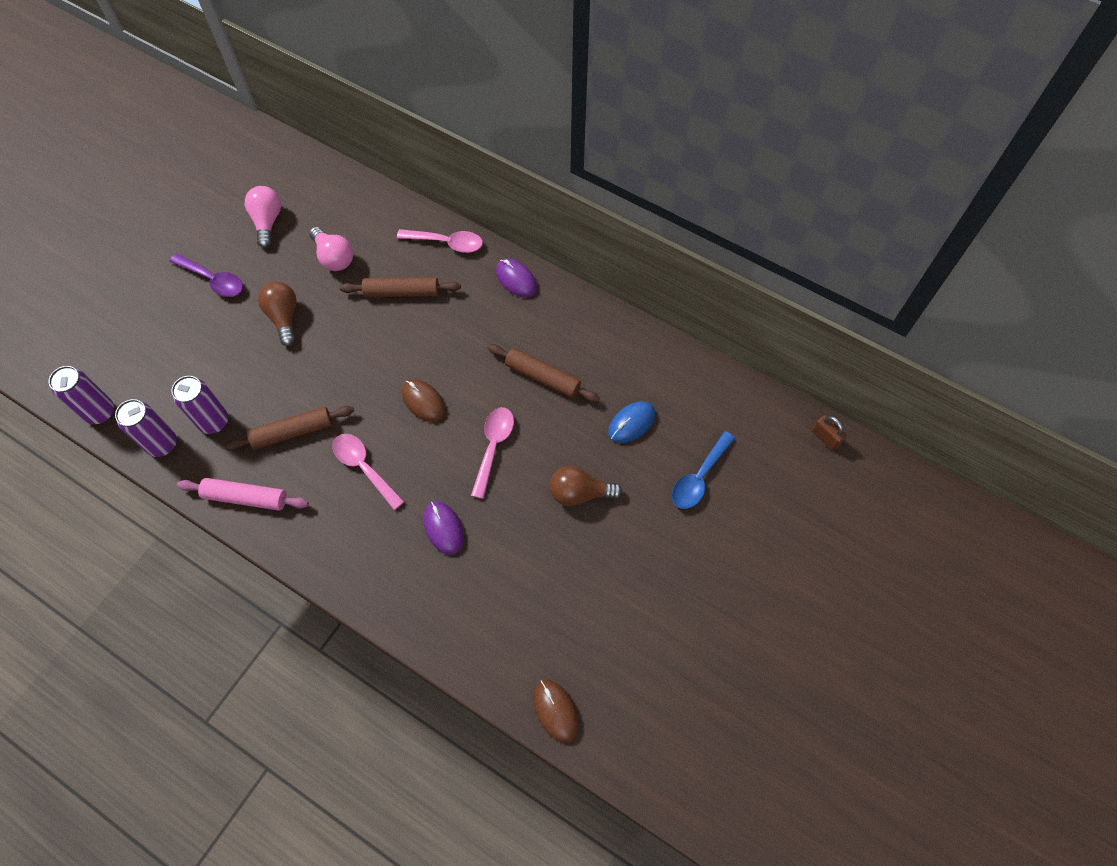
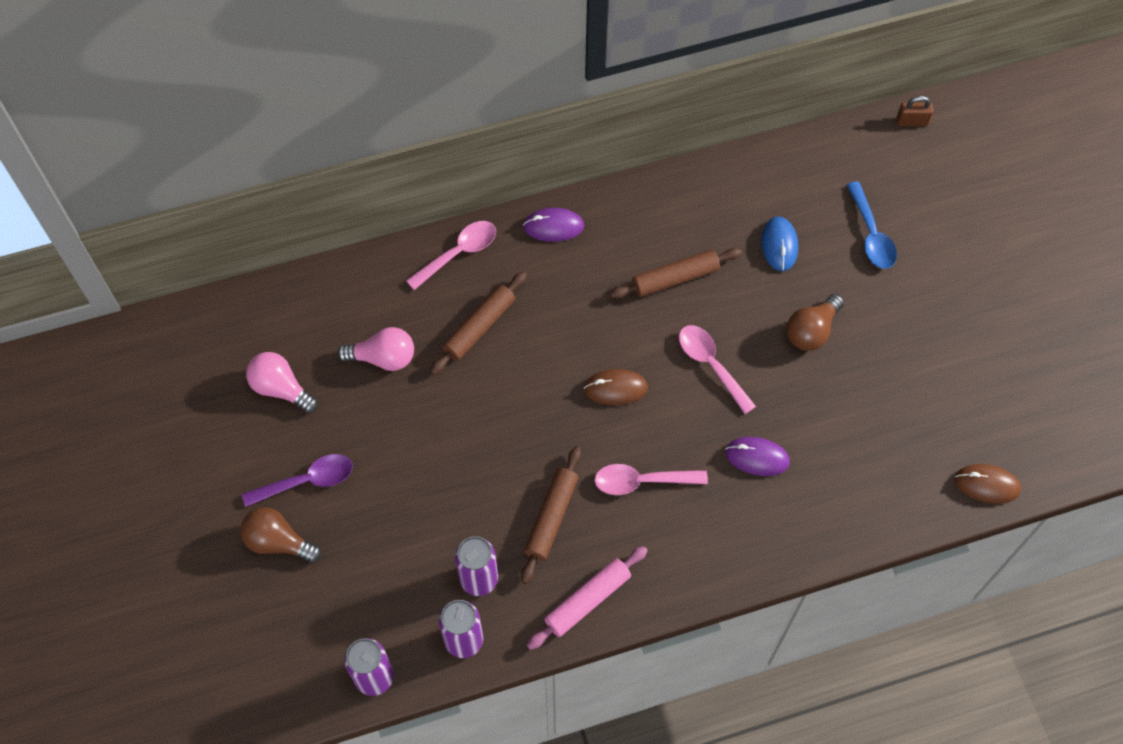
camera: 50 degrees left, 0 degrees up
brown light bulb [258,282,297,346] -> brown light bulb moved to [240,507,321,563]

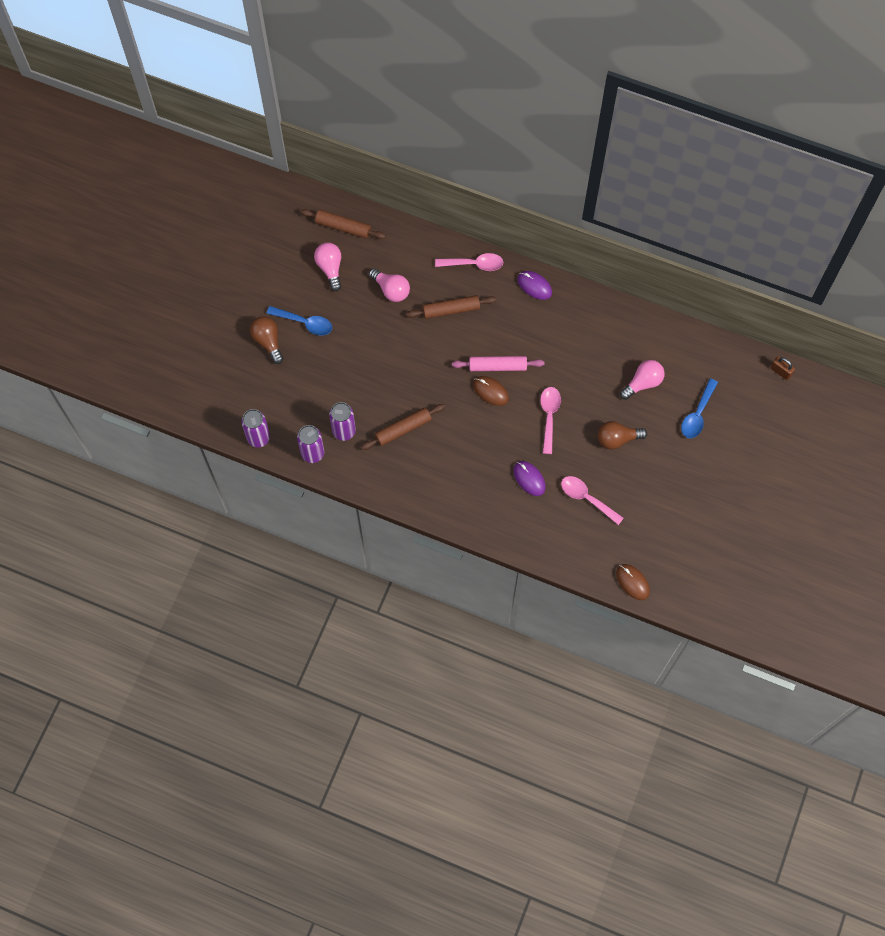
camera: 40 degrees right, 5 degrees up
purple spoon [242,454,353,507] -> blue spoon [267,306,332,335]
pink rolling pin [527,546,648,650] -> pink rolling pin moved to [452,356,545,371]
pink spoon [594,464,708,495] -> pink spoon moved to [561,476,624,525]
brown rolling pin [610,248,742,299] -> brown rolling pin moved to [300,209,386,239]
blue mouse [762,216,798,271] -> pink light bulb [620,360,664,400]

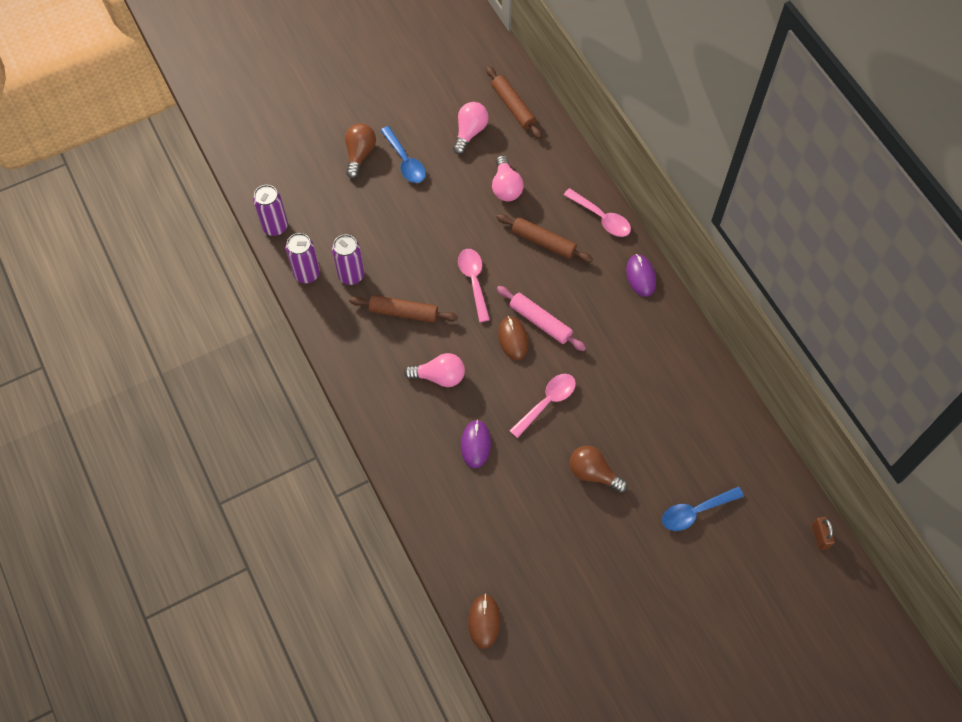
camera: 40 degrees right, 5 degrees down
pink spoon [561,476,624,525] -> pink spoon moved to [458,249,490,322]
pink light bulb [620,360,664,400] -> pink light bulb moved to [404,353,465,387]

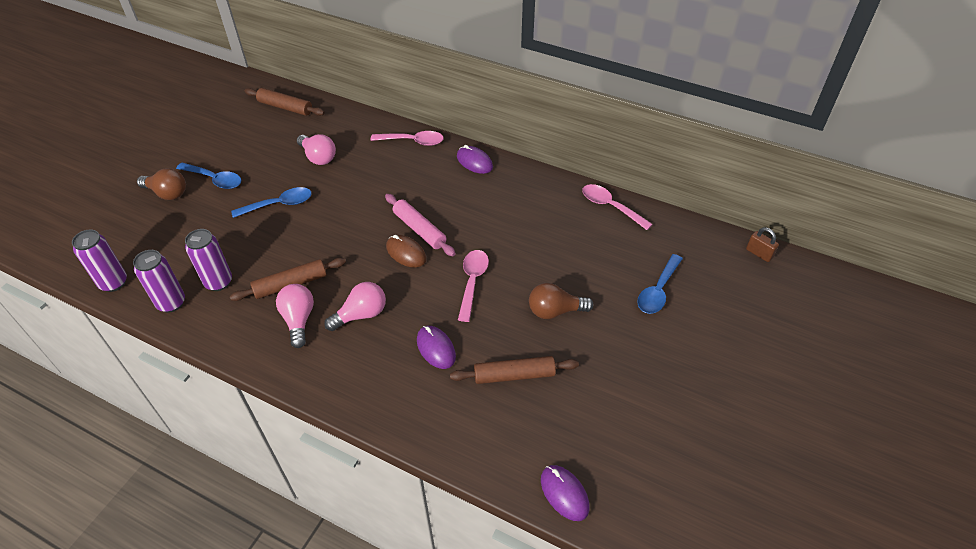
camera: 35 degrees left, 15 degrees down
brown light bulb [345,123,376,179] -> brown light bulb turned 135 degrees clockwise [137,168,186,200]
pink light bulb [453,102,489,154] -> pink light bulb moved to [276,284,314,348]
pink spoon [458,249,490,322] -> pink spoon moved to [582,184,653,230]
brown mouse [468,594,501,649] -> purple mouse [541,465,589,521]
brown rolling pin [496,214,593,262] -> brown rolling pin moved to [450,356,579,384]
pink rolling pin [497,286,586,351] -> pink rolling pin turned 45 degrees clockwise [385,194,456,256]
none -> blue spoon [231,187,312,218]

